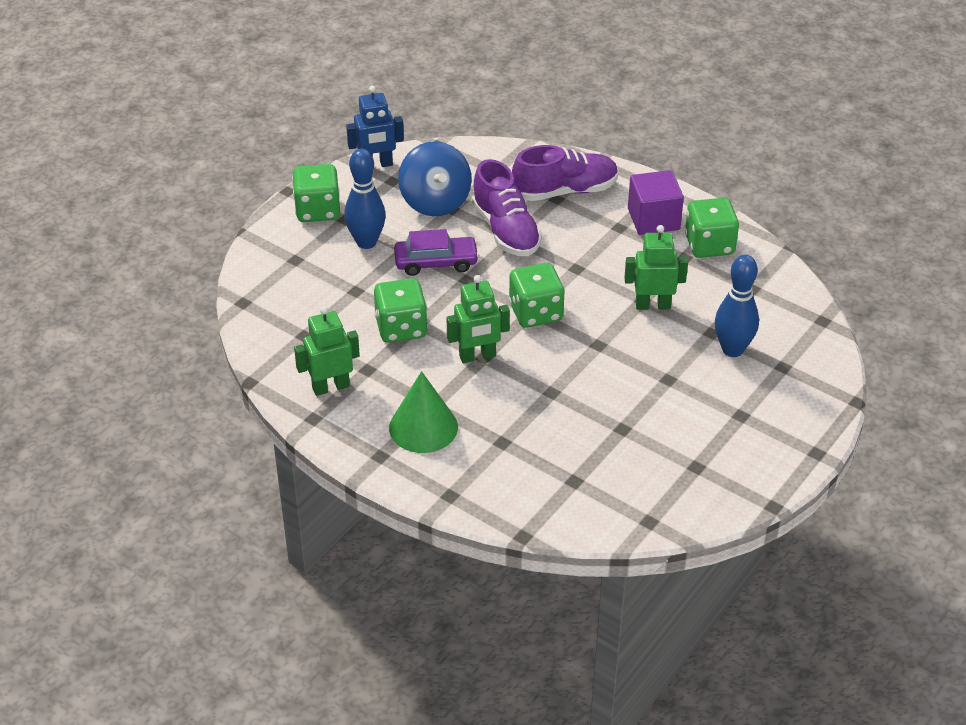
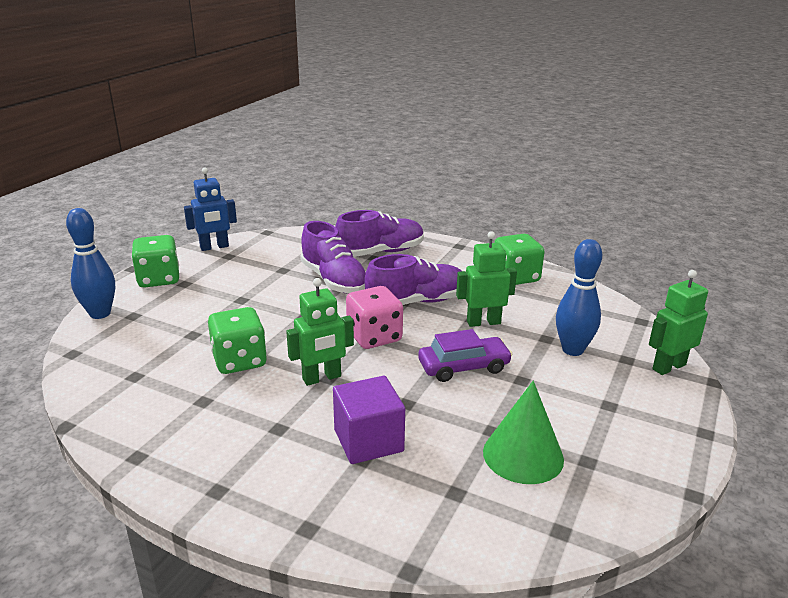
camera: 10 degrees left, 15 degrees down
green robot [294,306,360,396] -> green robot moved to [649,270,708,375]
blue bowling pin [344,149,386,249] -> blue bowling pin moved to [66,208,115,319]
green cone [389,371,458,453] -> green cone moved to [483,381,564,484]
purple car [394,229,479,276] -> purple car moved to [418,329,513,382]
blue spinning top [398,141,472,216] -> none
green dice [509,263,565,328] -> pink dice [346,286,403,349]
purple cube [628,170,684,235] -> purple cube moved to [333,376,405,464]
none -> purple shoe [365,254,461,305]

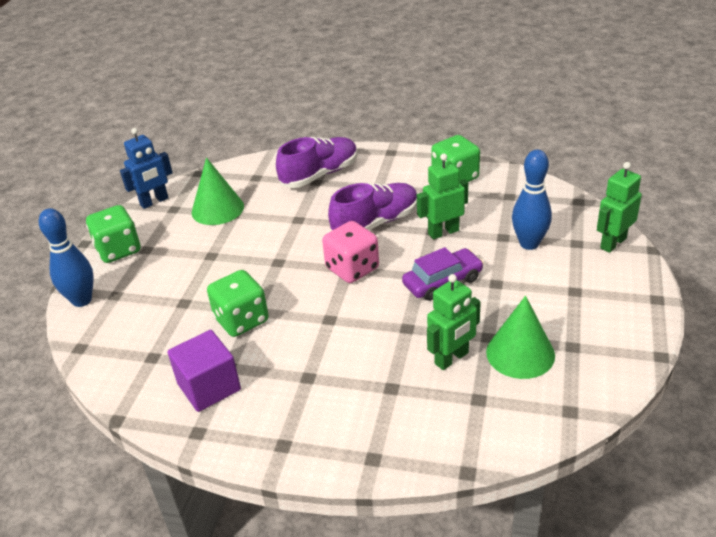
camera: 10 degrees left, 10 degrees up
green robot [286,278,354,386] -> green robot moved to [427,274,481,370]
purple shoe [300,221,366,294] -> none
purple cube [333,376,405,464] -> purple cube moved to [167,330,241,412]
none -> green cone [192,157,244,225]

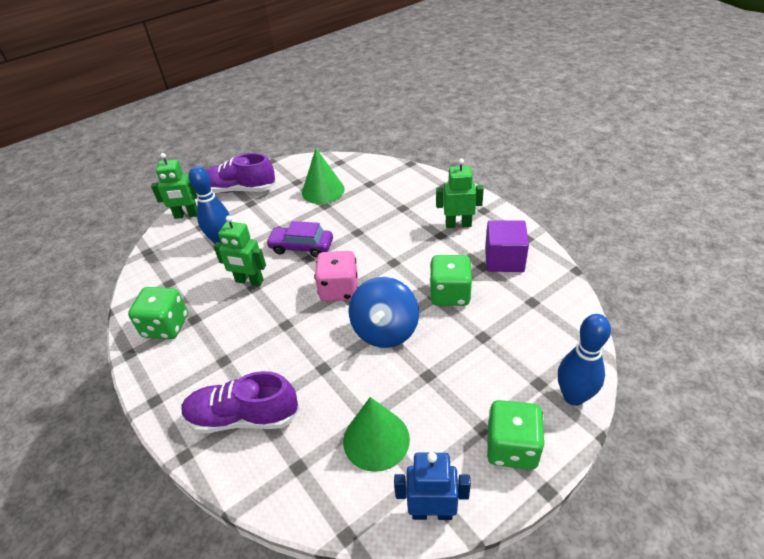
camera: 140 degrees left, 5 degrees up
purple shoe [328,183,417,230] -> purple shoe moved to [206,153,276,193]
green robot [427,274,481,370] -> green robot moved to [436,158,484,228]
none -> blue spinning top [349,277,419,348]

